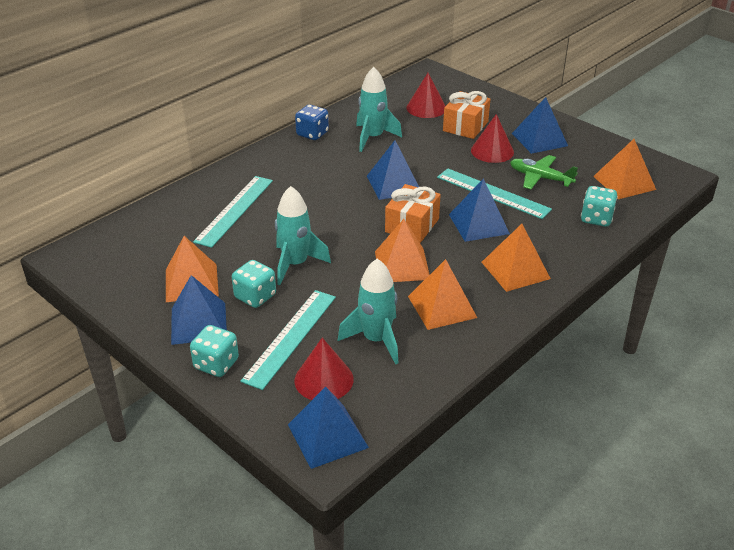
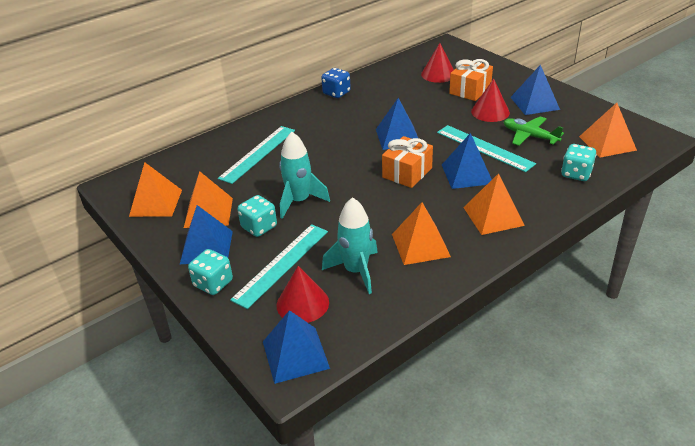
camera: 10 degrees right, 0 degrees up
turquoise rocket [356,67,402,152] -> none
orange pyramid [375,219,430,282] -> orange pyramid moved to [129,162,182,217]

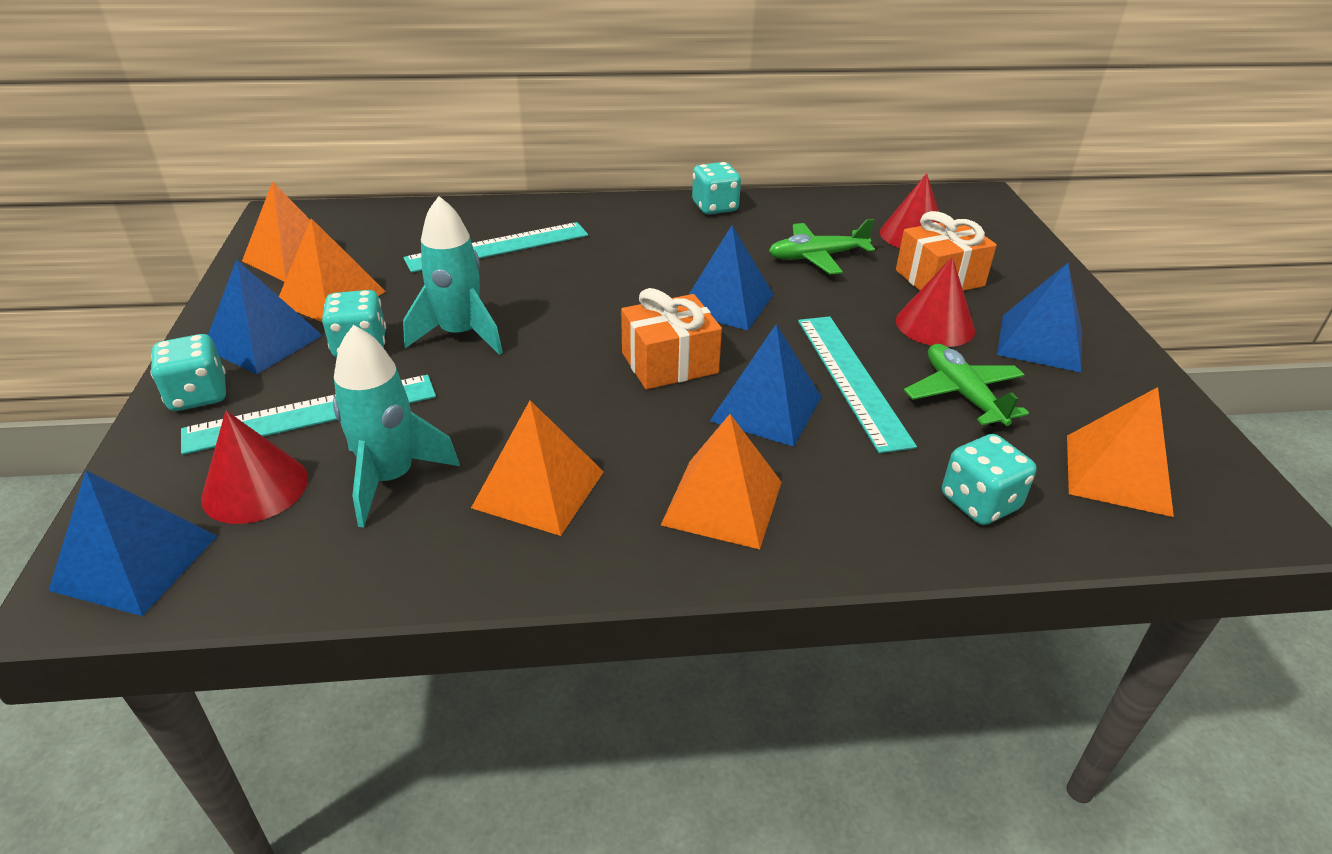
camera: 30 degrees right, 0 degrees up
blue dice [321,68,351,98] -> turquoise dice [692,162,741,214]
none -> green plane [769,219,875,275]

